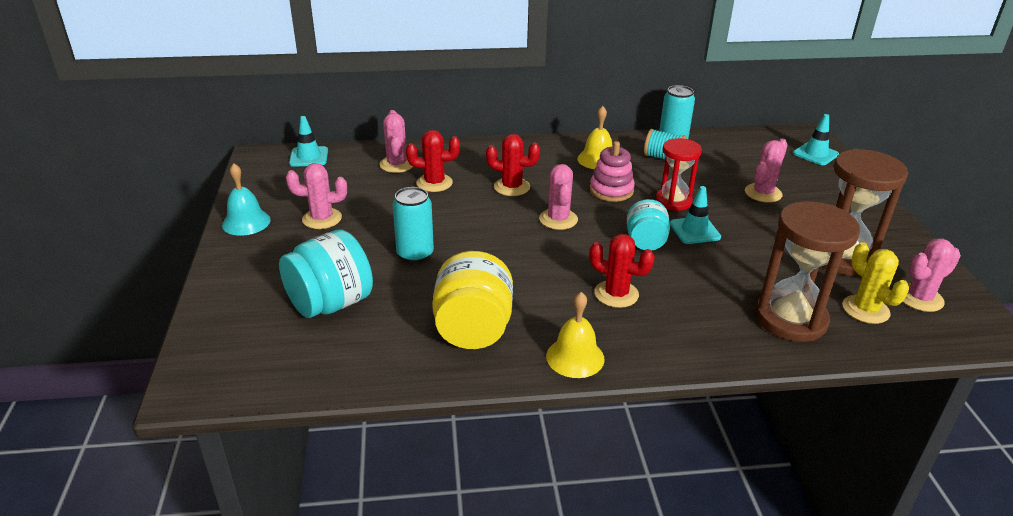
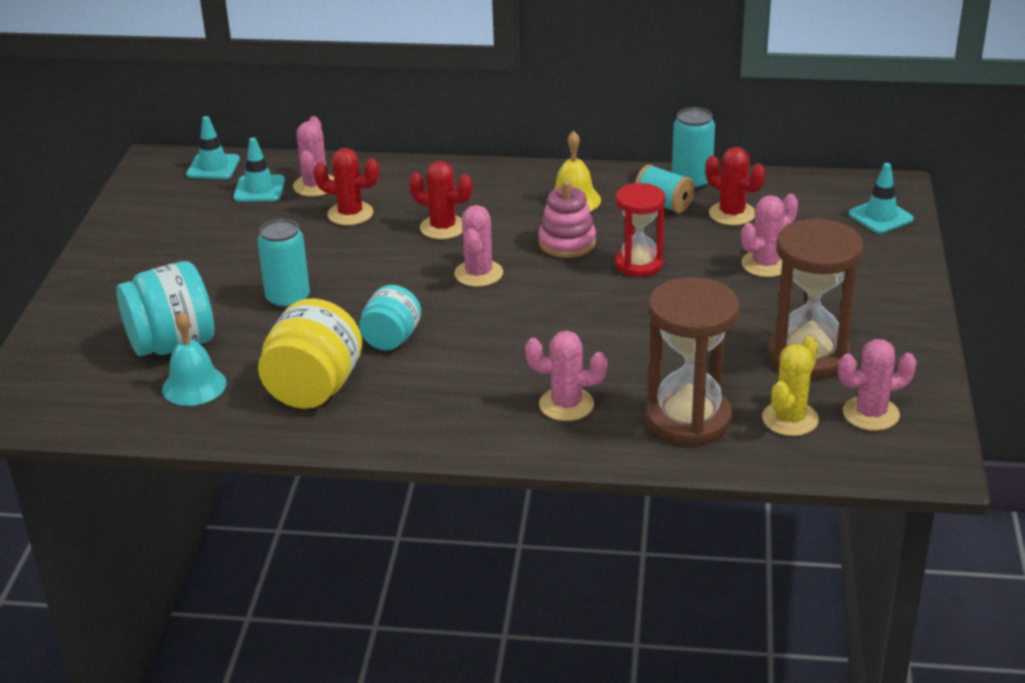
camera: 15 degrees right, 0 degrees up
turquoise bell [222,163,270,236] -> turquoise bell moved to [162,311,227,406]
pink cactus [286,163,347,229] -> pink cactus moved to [525,331,607,421]
yellow bell [546,292,605,378] -> none
red cactus [589,234,655,308] -> red cactus moved to [705,147,765,225]
turquoise jar [627,199,670,250] -> turquoise jar moved to [359,285,421,351]
turquoise traffic cone [670,186,721,244] -> turquoise traffic cone moved to [234,137,285,202]
yellow cactus [842,242,909,324] -> yellow cactus turned 45 degrees clockwise [762,337,819,436]

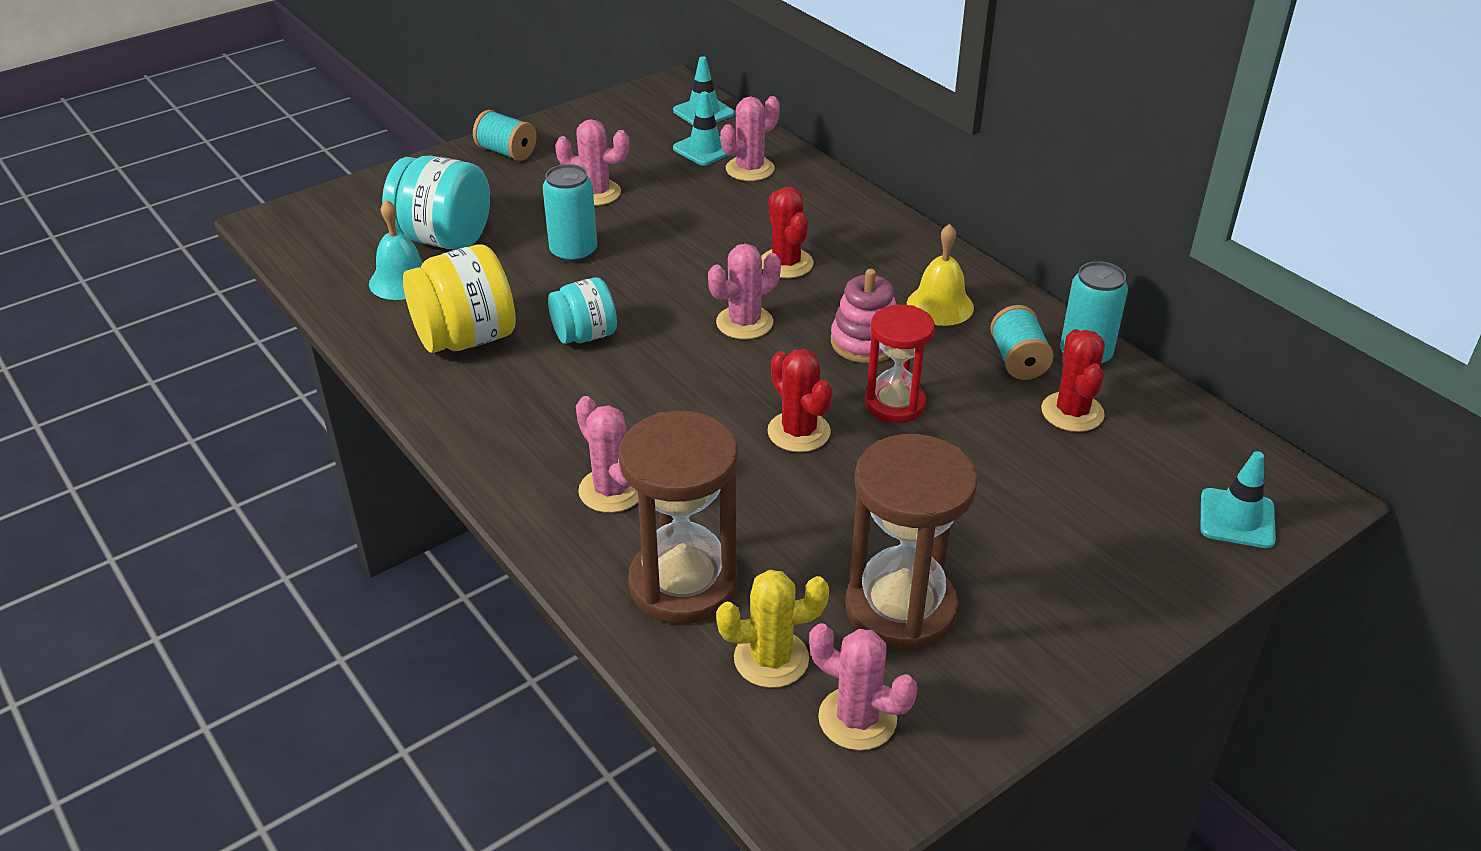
camera: 45 degrees right, 5 degrees up
red cactus [313,148,379,225] -> red cactus moved to [767,349,833,452]
pink cactus [741,194,798,277] -> pink cactus moved to [555,119,629,206]
none -> turquoise spool [473,110,537,161]

